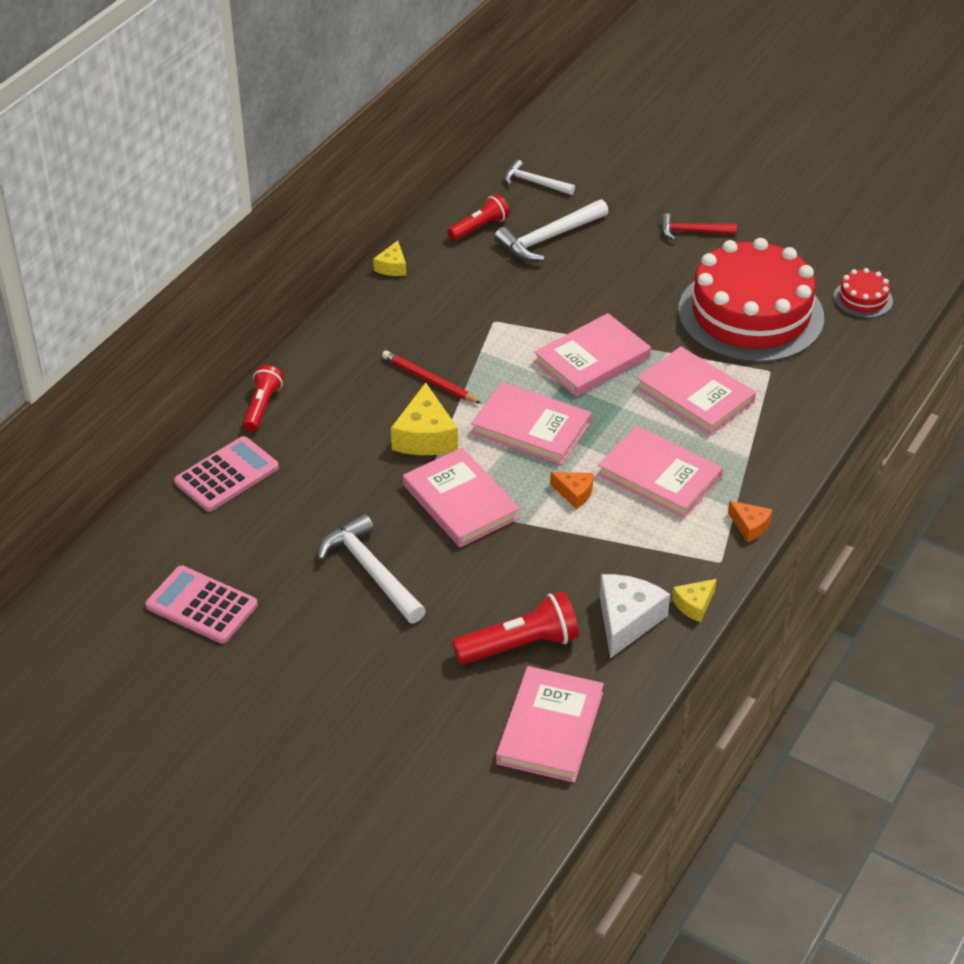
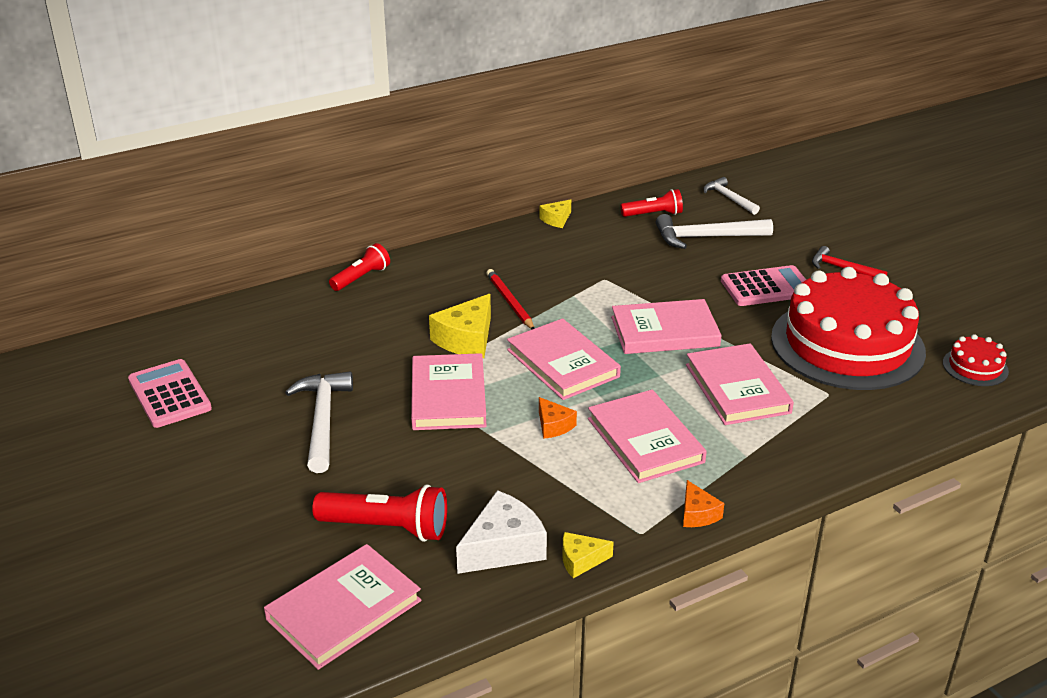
camera: 30 degrees right, 10 degrees down
pink calculator [174,436,279,512] -> pink calculator moved to [721,265,806,306]

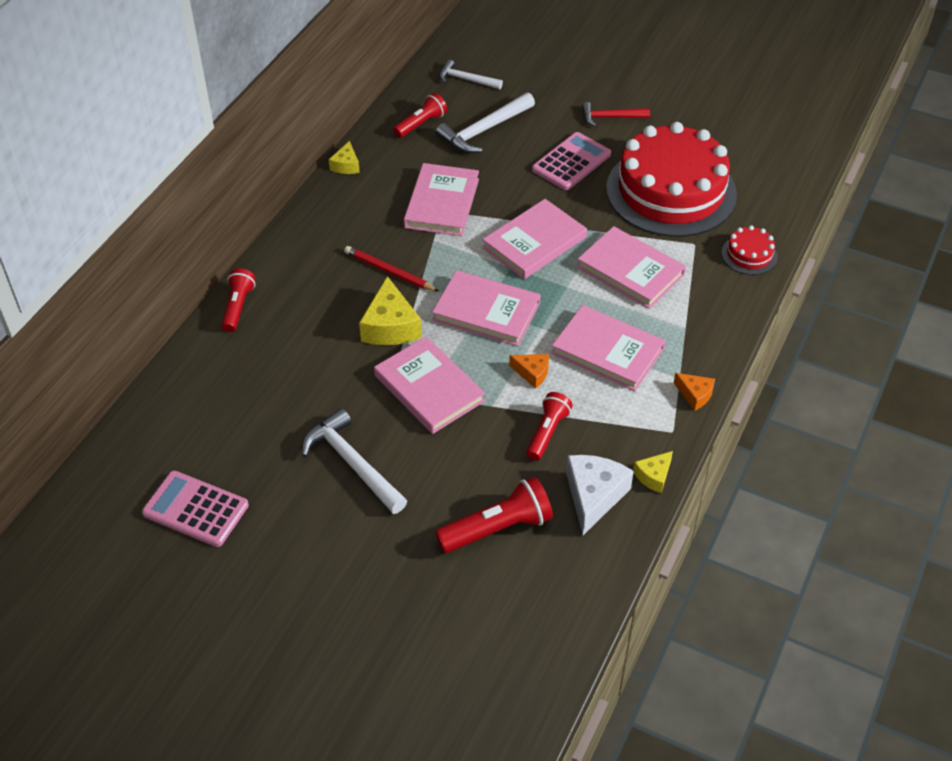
camera: 35 degrees left, 15 degrees up
pink book [264,544,421,670] -> pink book moved to [404,163,479,236]
red cake [943,334,1009,386] -> red cake moved to [722,225,778,275]
none -> red flashlight [526,392,573,461]

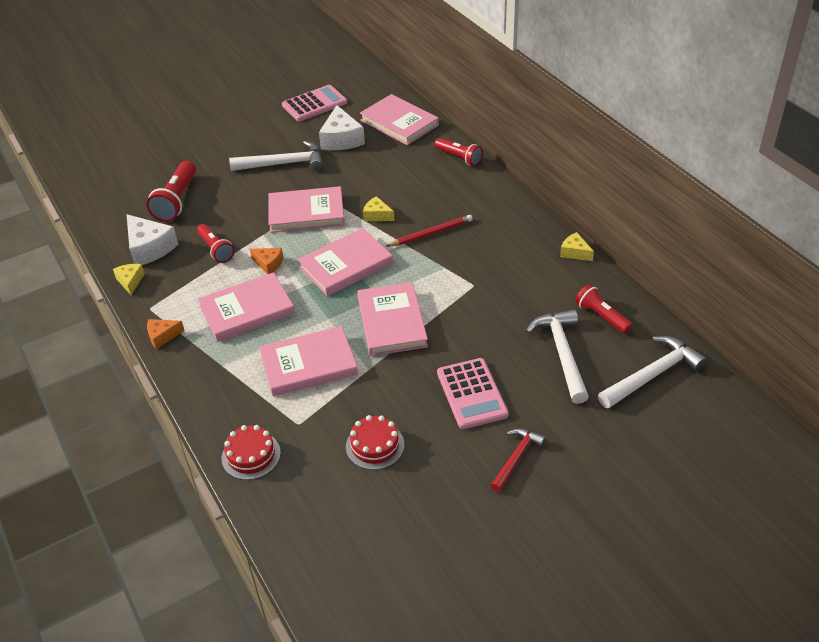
camera: 125 degrees right, 5 degrees down
yellow cheese [359,276,422,345] -> yellow cheese [363,196,395,221], size x0.56
red flashlight [393,93,447,138] -> red flashlight turned 150 degrees clockwise [575,284,633,334]
pink book [404,163,479,236] -> pink book moved to [360,94,439,145]
white hammer [439,59,503,89] -> white hammer [598,336,707,409], size x1.58
orange cheese [509,354,549,389] -> orange cheese turned 120 degrees counterclockwise [250,248,283,274]
red cake [606,122,737,237] -> red cake [346,415,404,470], size x0.41
none -> white cheese [319,105,365,150]

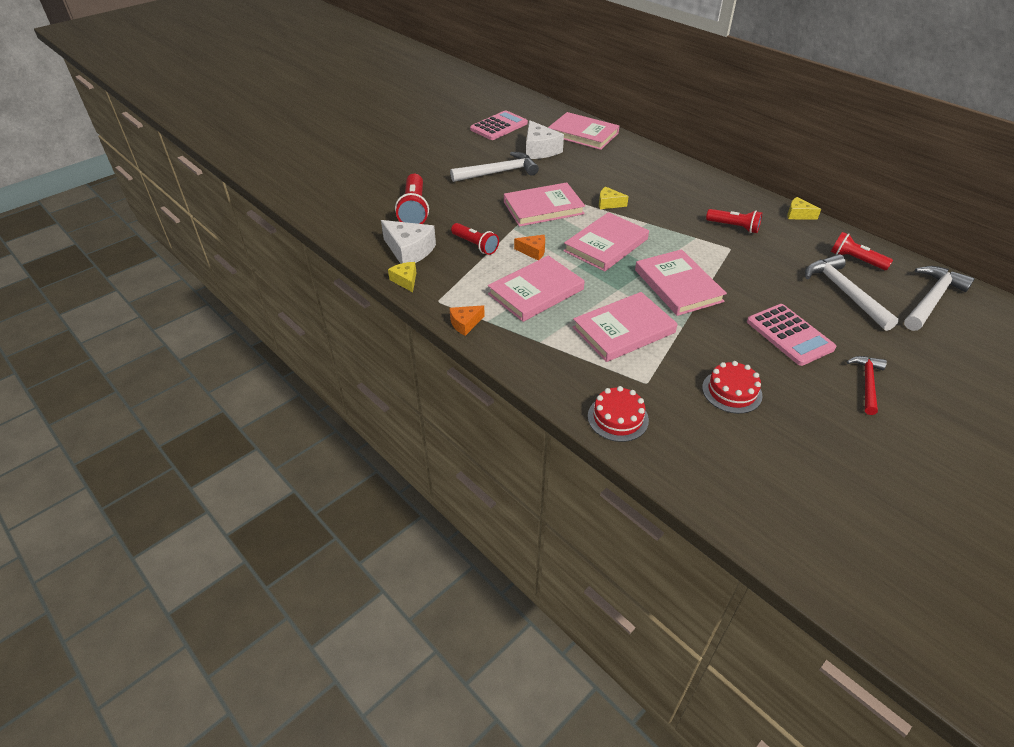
camera: 15 degrees left, 0 degrees up
red pencil [386,215,473,247] -> none
red flashlight [435,138,483,166] -> red flashlight moved to [706,209,762,233]

